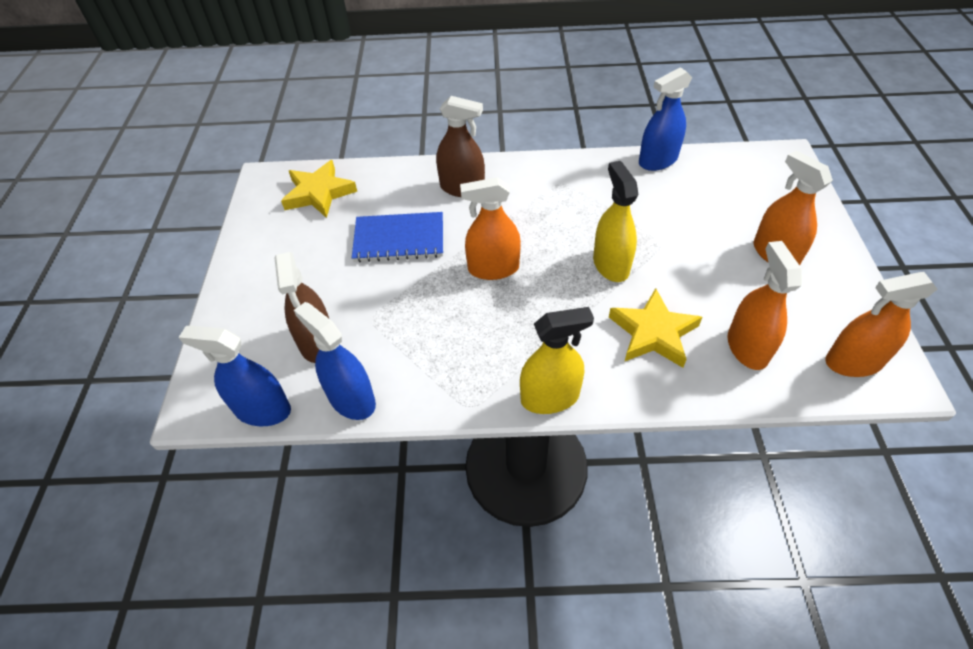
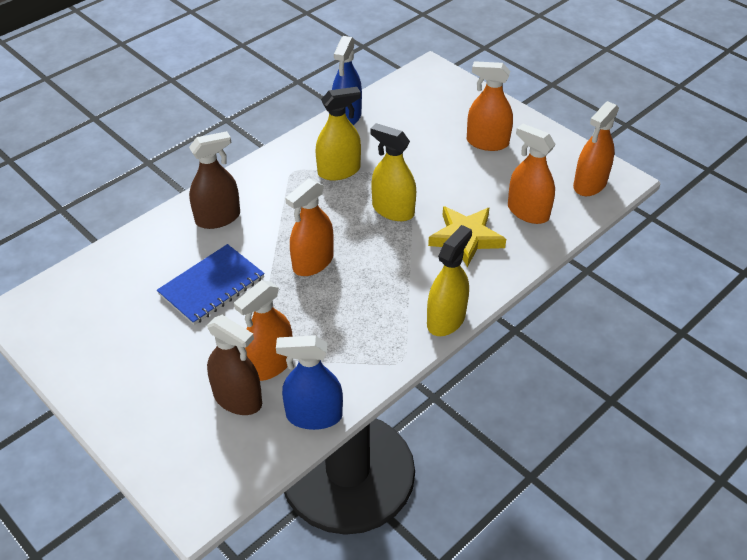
camera: 45 degrees left, 5 degrees down
blue spray bottle [179,326,291,426] -> none
yellow star [281,160,357,218] -> none
none -> orange spray bottle [234,280,293,381]
none -> yellow spray bottle [315,87,361,180]

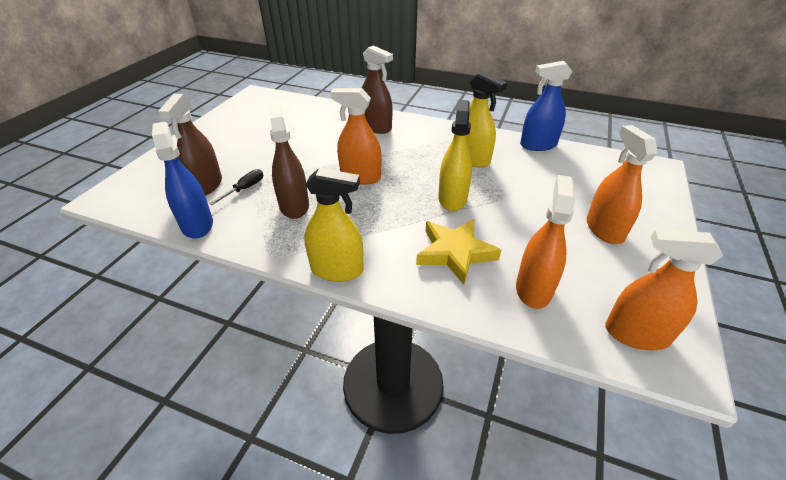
camera: 65 degrees right, 5 degrees down
blue notebook [157,244,265,325] -> none
orange spray bottle [234,280,293,381] -> black screwdriver [209,169,263,205]
none -> brown spray bottle [269,106,309,219]

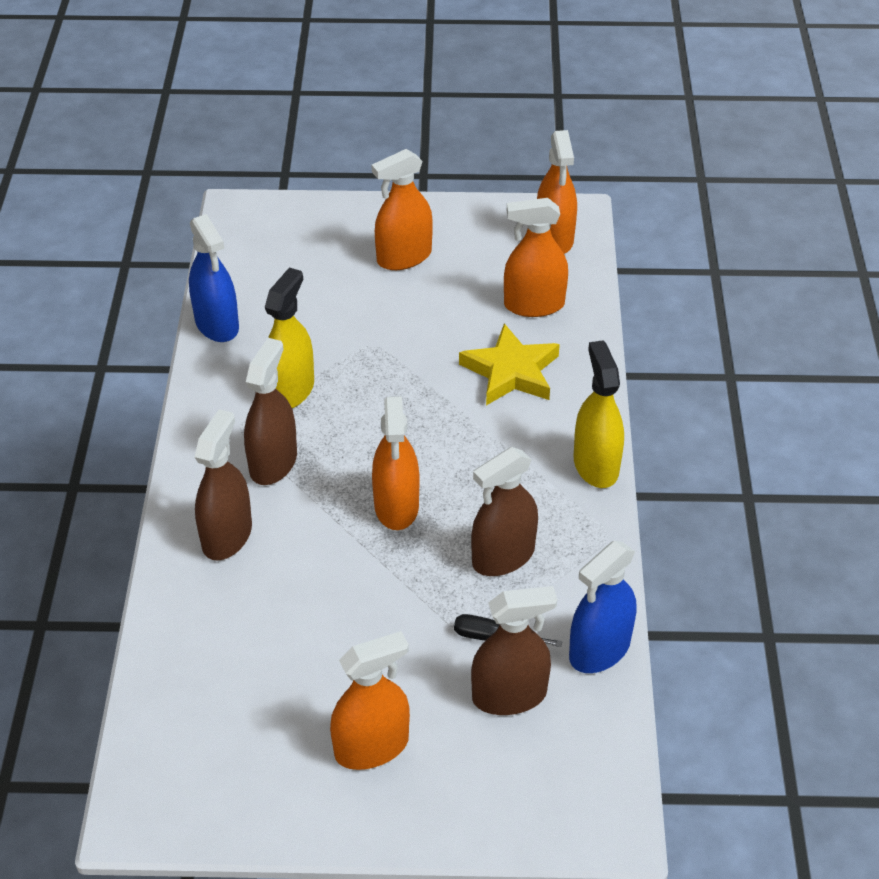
camera: 110 degrees left, 5 degrees up
yellow spray bottle [438,100,472,211] -> none
none -> brown spray bottle [244,338,297,485]
none -> orange spray bottle [330,631,410,770]

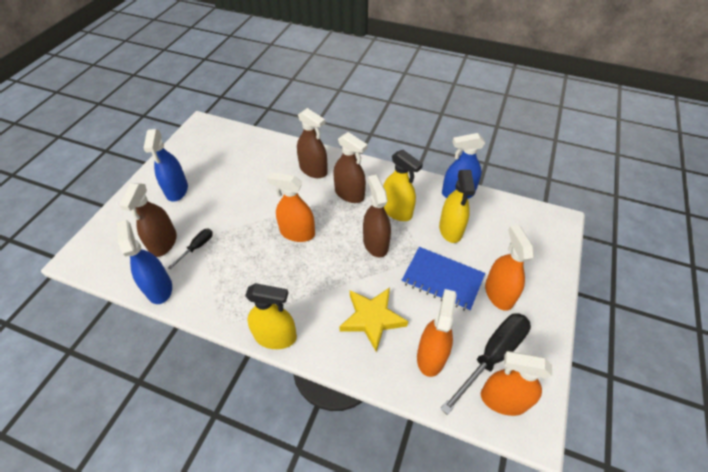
camera: 110 degrees right, 5 degrees up
orange spray bottle [330,631,410,770] -> blue spray bottle [144,129,188,202]
brown spray bottle [471,447,538,576] -> brown spray bottle moved to [363,175,391,257]
none -> blue notebook [401,247,485,312]
none -> yellow spray bottle [439,170,475,243]
none -> black screwdriver [440,313,531,415]

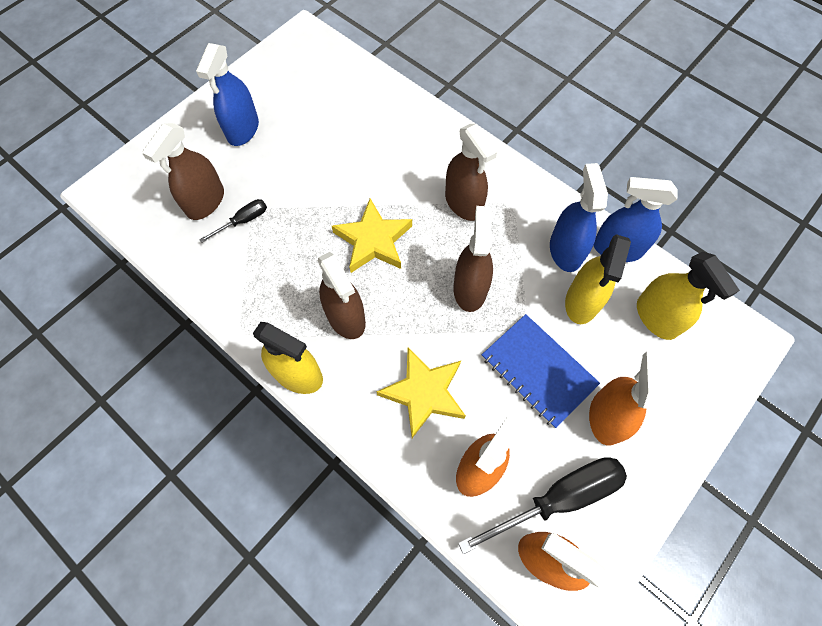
camera: 20 degrees right, 15 degrees up
blue spray bottle [116,220,172,304] -> blue spray bottle moved to [550,163,608,272]
orange spray bottle [267,172,315,242] -> yellow star [332,199,412,273]
brown spray bottle [297,108,328,178] -> brown spray bottle moved to [318,252,366,339]
yellow spray bottle [383,150,423,221] -> yellow spray bottle moved to [637,252,740,340]

